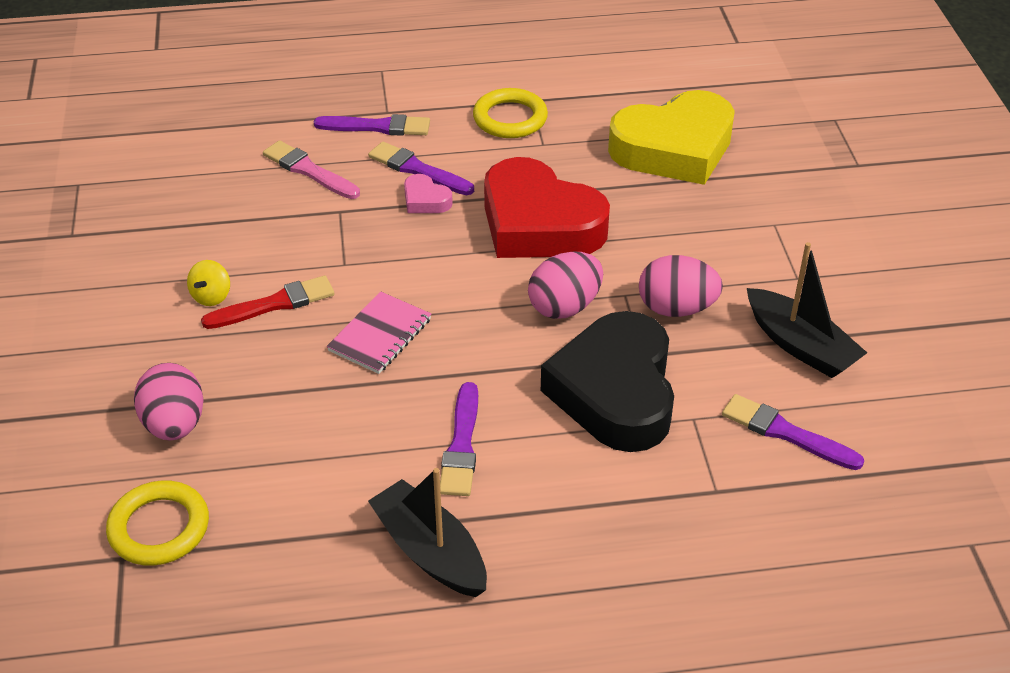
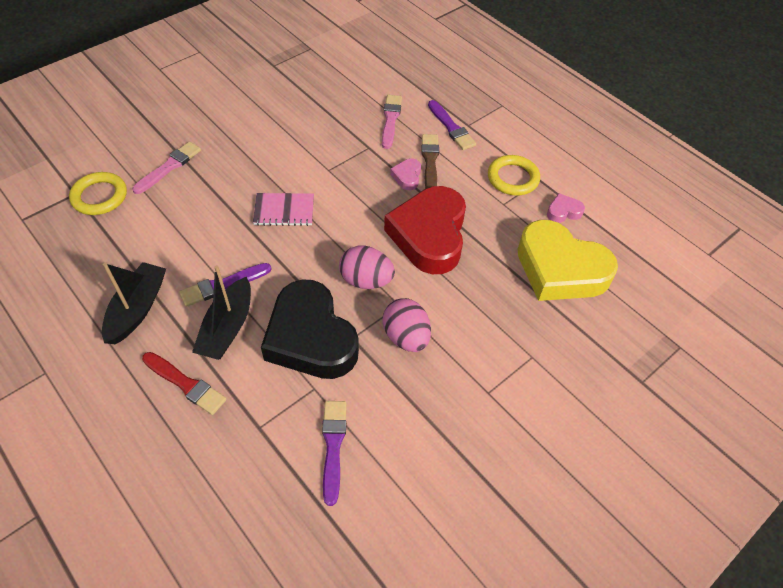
camera: 55 degrees right, 10 degrees up
pink egg [134,363,204,441] -> pink brush [132,141,201,194]
yellow spinning top [187,260,230,306] -> none
red brush [201,276,334,329] -> red brush moved to [142,352,227,415]
purple brush [368,142,474,195] -> brown brush [421,134,439,189]
black heart [541,311,674,452] -> black heart turned 90 degrees counterclockwise [261,280,359,379]
black boat [747,242,867,378] -> black boat moved to [192,265,251,360]
none -> pink heart [547,193,585,223]

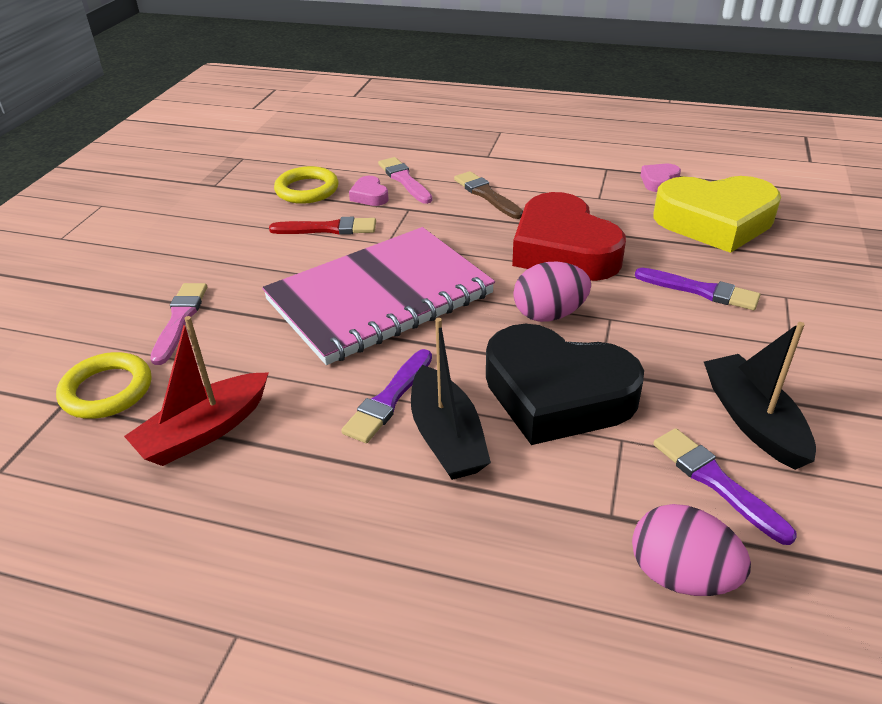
camera: 30 degrees left, 15 degrees down
black boat [102,262,166,344] -> black boat moved to [704,322,816,470]
red brush [142,352,227,415] -> red brush moved to [269,217,376,235]
pink notebook [253,193,314,226] -> pink notebook [262,227,495,365], size x2.33
pink egg [383,298,431,352] -> pink egg moved to [632,504,751,596]
pink heart [390,159,421,190] -> pink heart moved to [349,176,389,206]
purple brush [428,100,476,150] -> purple brush moved to [635,268,760,310]
yellow ring [488,155,540,196] -> yellow ring moved to [274,166,338,204]
none -> red boat [124,316,269,466]

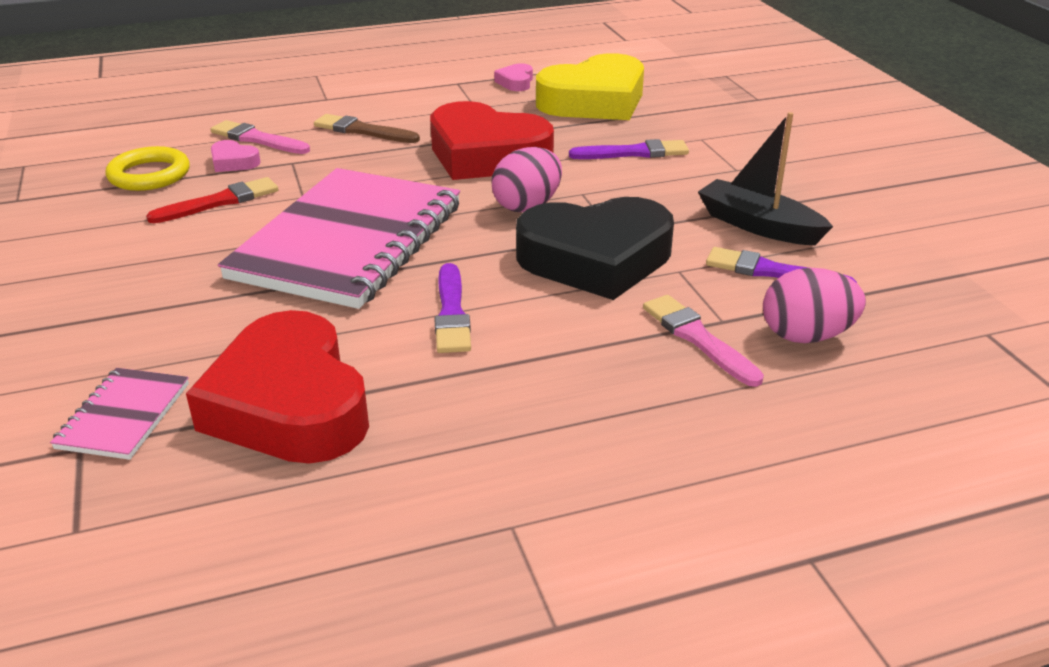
camera: 35 degrees left, 5 degrees down
yellow ring [56,352,151,419] -> pink notebook [50,368,189,460]
red boat [124,316,269,466] -> red heart [186,310,369,464]
pink brush [150,283,207,365] -> pink brush moved to [643,295,764,387]
black boat [411,318,491,480] -> none

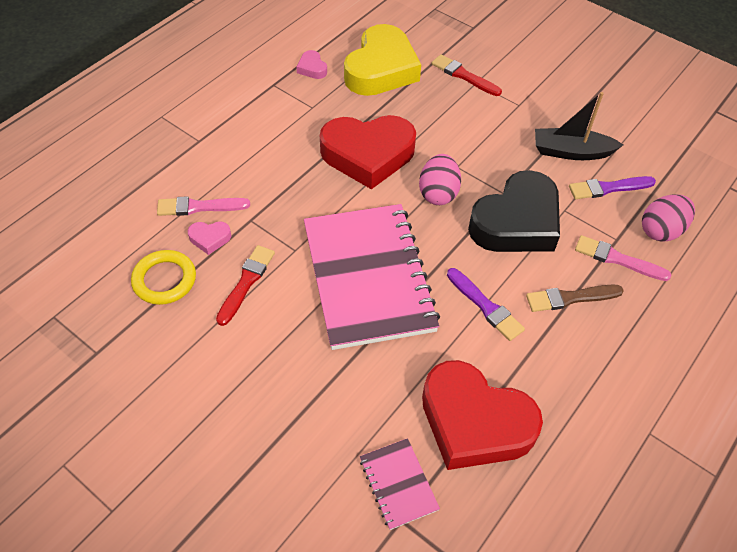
camera: 35 degrees left, 20 degrees up
brown brush [314,114,420,143] -> brown brush moved to [526,284,624,312]
purple brush [569,139,689,159] -> none
none -> red brush [432,54,502,96]

